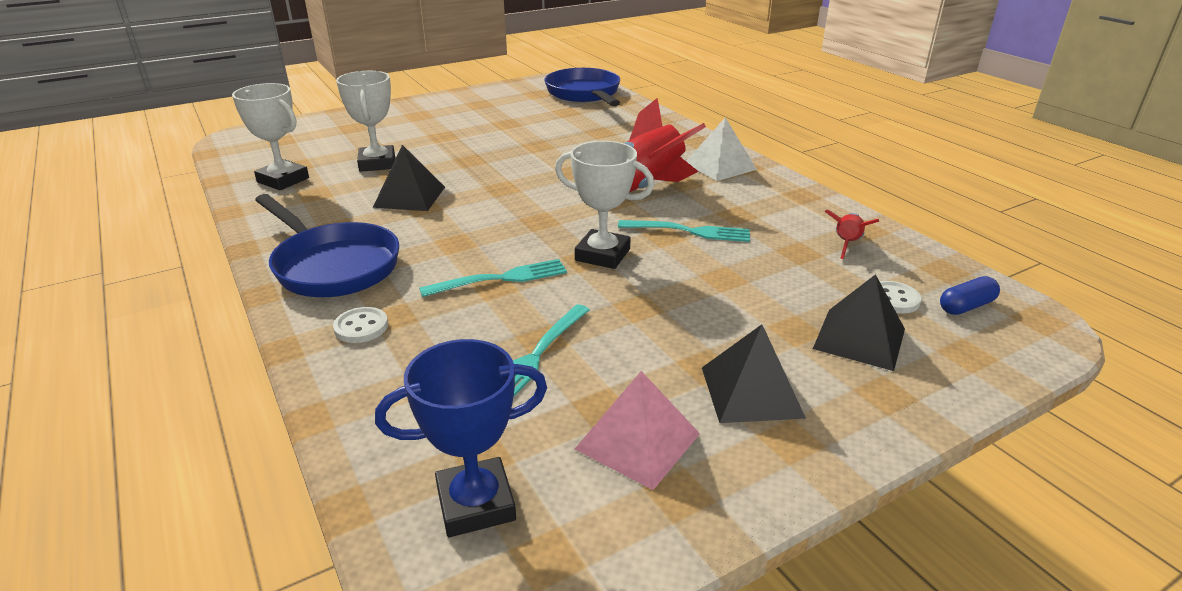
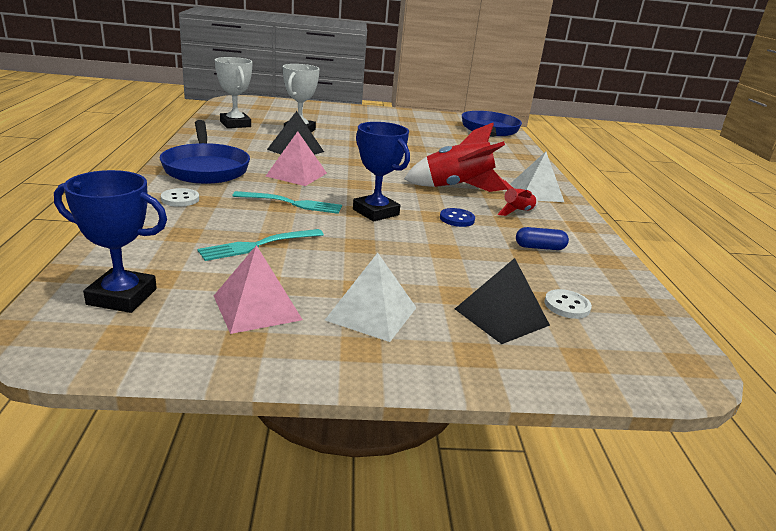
camera: 25 degrees right, 5 degrees down
white trophy [555,141,654,269] -> blue trophy [353,122,410,221]
turquoise fork [618,220,750,242] -> blue button [440,208,475,227]
black pyramid [702,324,806,423] -> white pyramid [325,253,416,342]
red rocket [825,210,879,259] -> red rocket moved to [497,177,538,216]
blue capsule [940,276,1000,315] -> blue capsule moved to [516,227,569,250]
none -> pink pyramid [266,131,327,186]

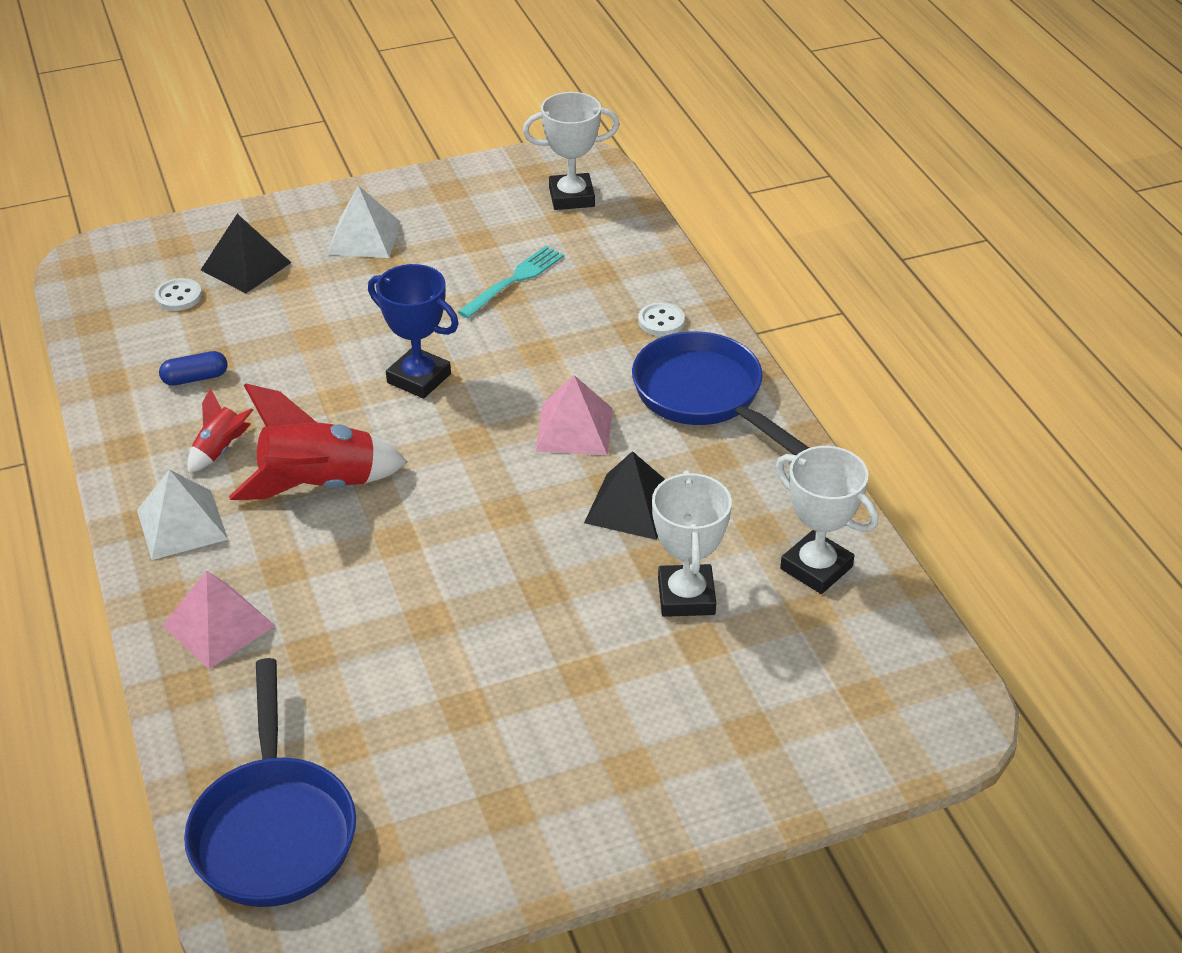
camera: 165 degrees right, 15 degrees up
blue trophy [54,170,167,313] -> white trophy [523,92,619,210]
pink pyramid [214,245,303,334] -> pink pyramid moved to [162,570,275,669]
turquoise fork [233,191,342,214] -> none
blue button [440,208,475,227] -> none

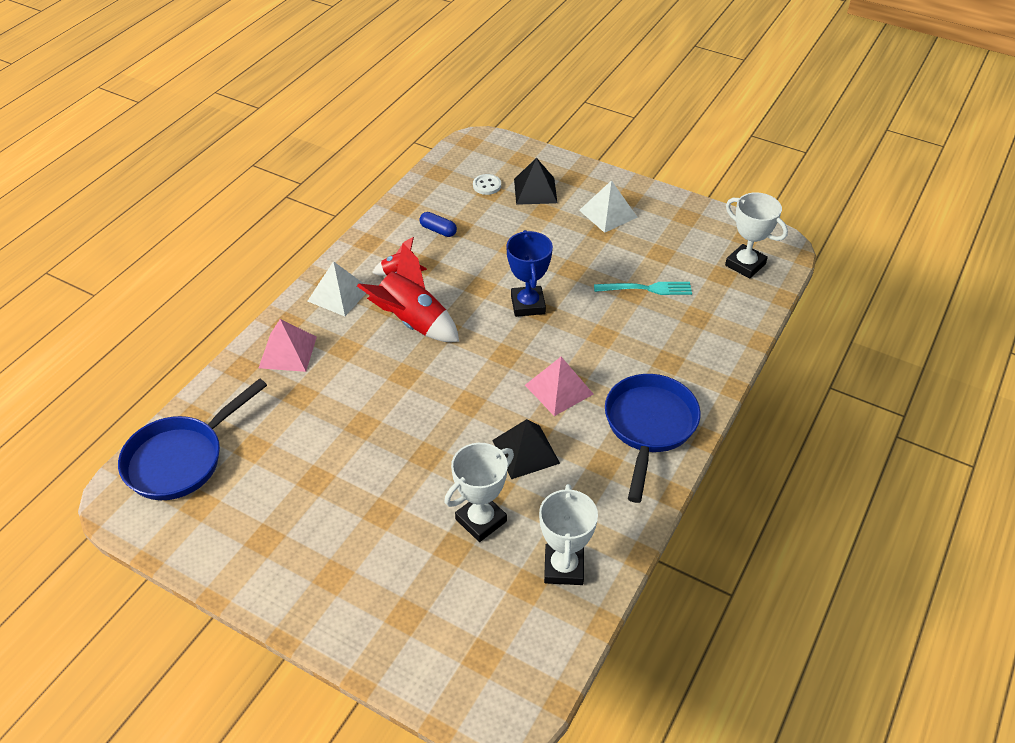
camera: 50 degrees right, 5 degrees up
white button [638,302,685,336] -> none

